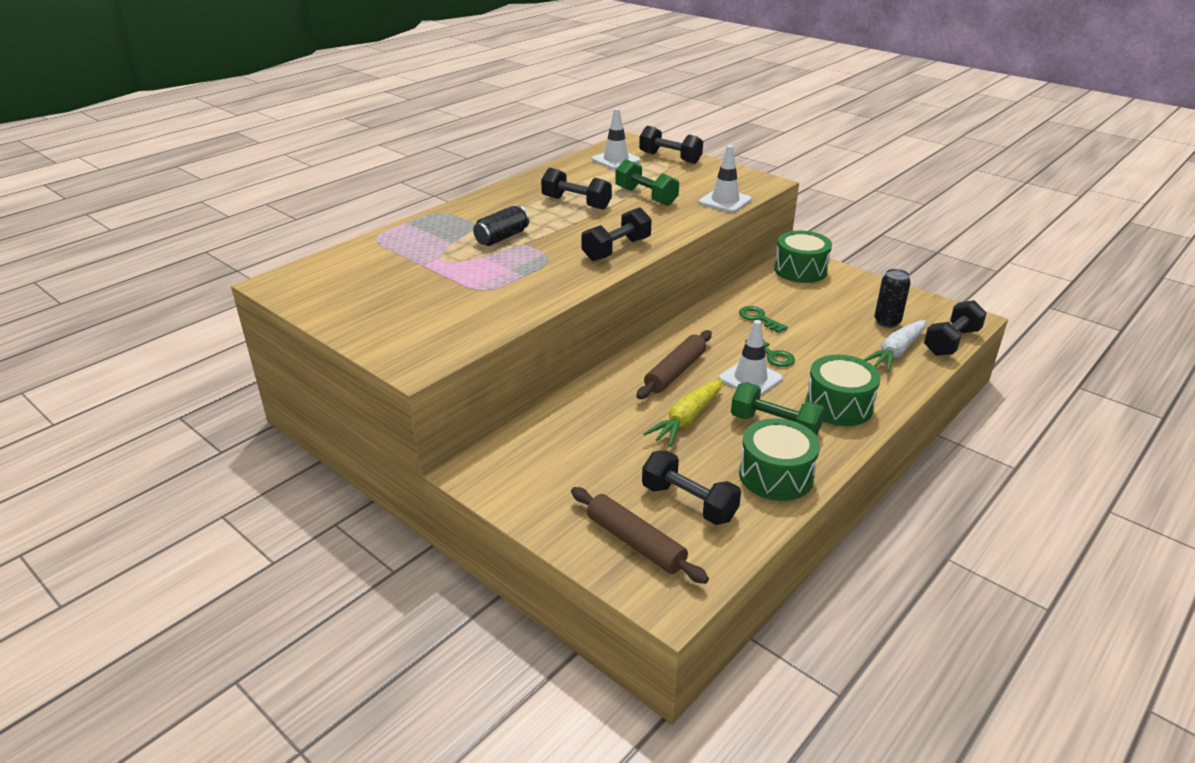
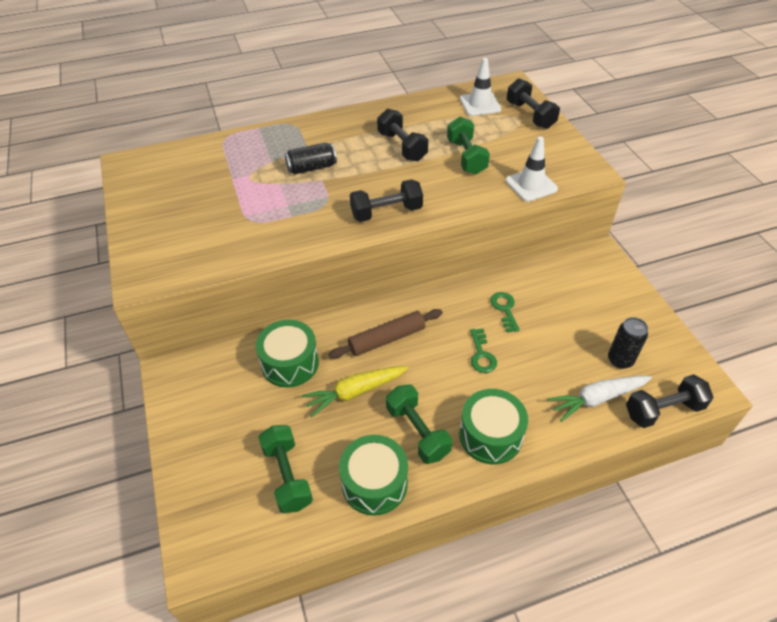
camera: 30 degrees right, 15 degrees up
brown rolling pin [571,487,709,584] -> none
black dumbbell [642,450,741,525] -> green dumbbell [258,425,313,513]
white traffic cone [719,320,783,396] -> none
green drum [774,231,832,283] -> green drum moved to [256,320,319,388]

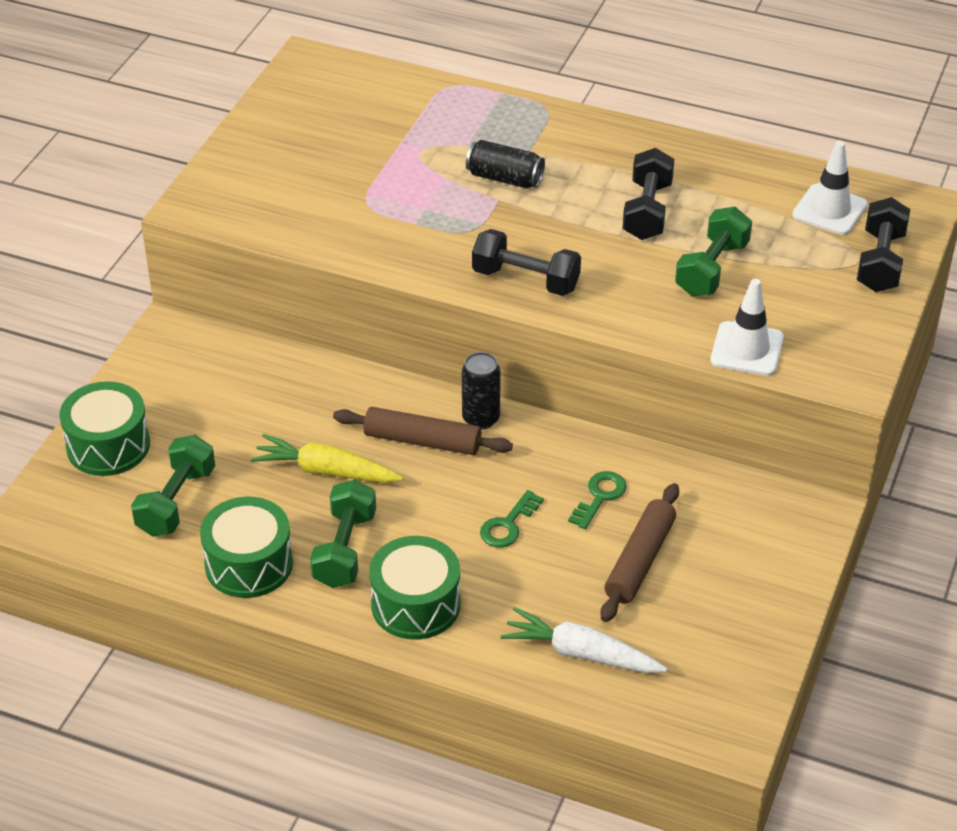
camera: 40 degrees right, 5 degrees down
green drum [256,320,319,388] -> green drum moved to [59,381,150,476]
black can [608,317,648,369] -> black can moved to [462,352,501,430]
black dumbbell [626,375,713,428] -> none
none -> brown rolling pin [600,483,679,622]

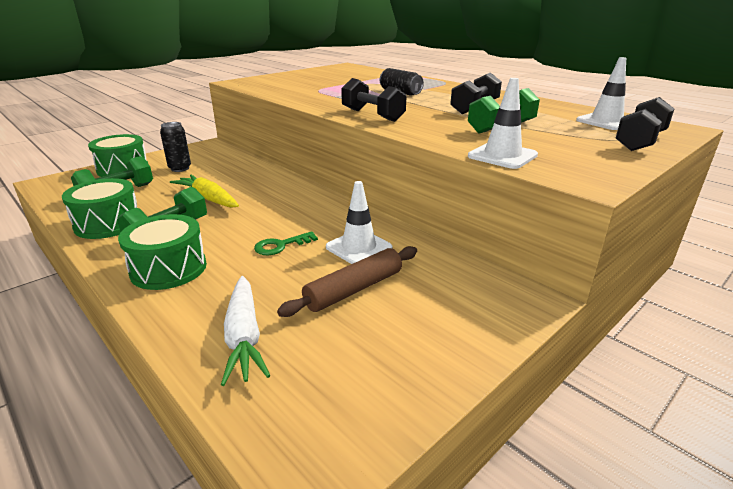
camera: 25 degrees right, 15 degrees down
brown rolling pin [333,407,513,455] -> none
black can [462,352,501,430] -> black can moved to [160,122,191,172]
white carrot [501,607,667,673] -> white carrot turned 150 degrees counterclockwise [221,276,271,386]
green key [568,471,626,529] -> white traffic cone [326,181,392,264]

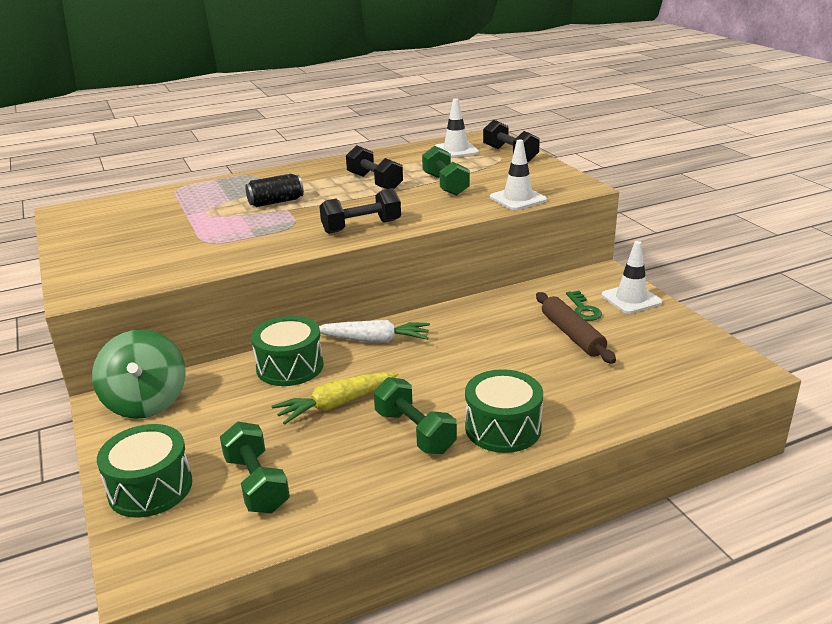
camera: 70 degrees left, 0 degrees up
green drum [62,178,137,239] -> green drum moved to [251,316,324,386]
black can [160,122,191,172] -> none
white carrot [221,276,271,386] -> white carrot moved to [319,320,430,343]
green key [254,231,318,255] -> green key moved to [566,291,602,321]
white traffic cone [326,181,392,264] -> white traffic cone moved to [601,241,662,314]
none -> green spinning top [92,330,186,419]

